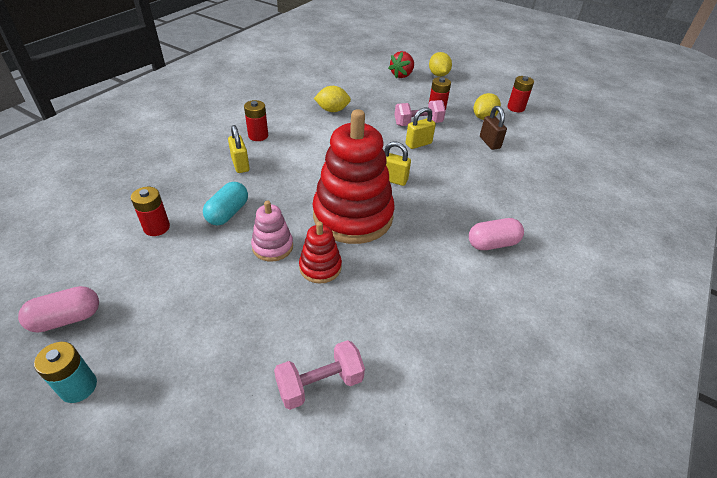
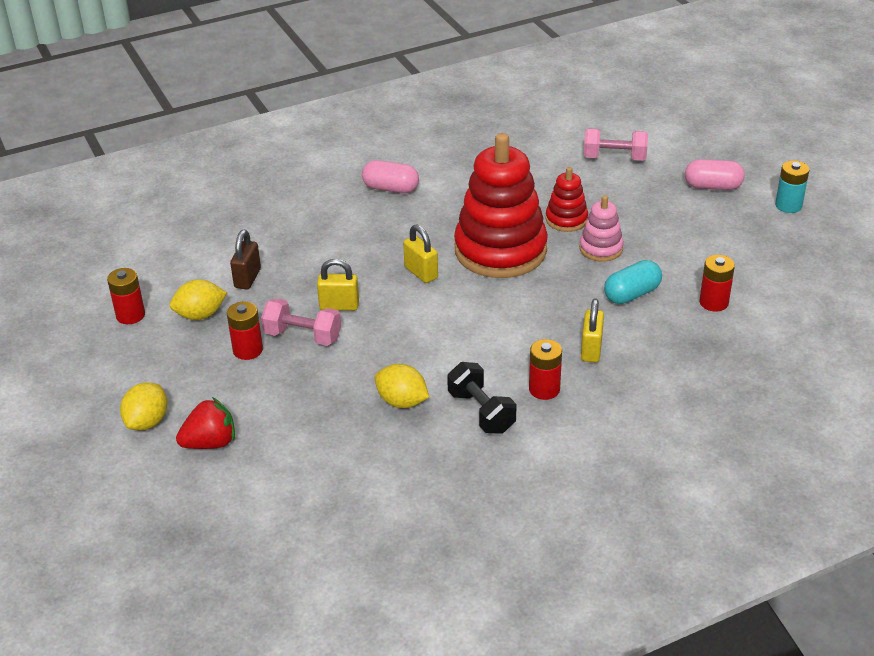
camera: 145 degrees left, 5 degrees down
pink capsule [18,286,99,333] -> pink capsule moved to [685,159,745,190]
none -> black dumbbell [447,362,517,434]

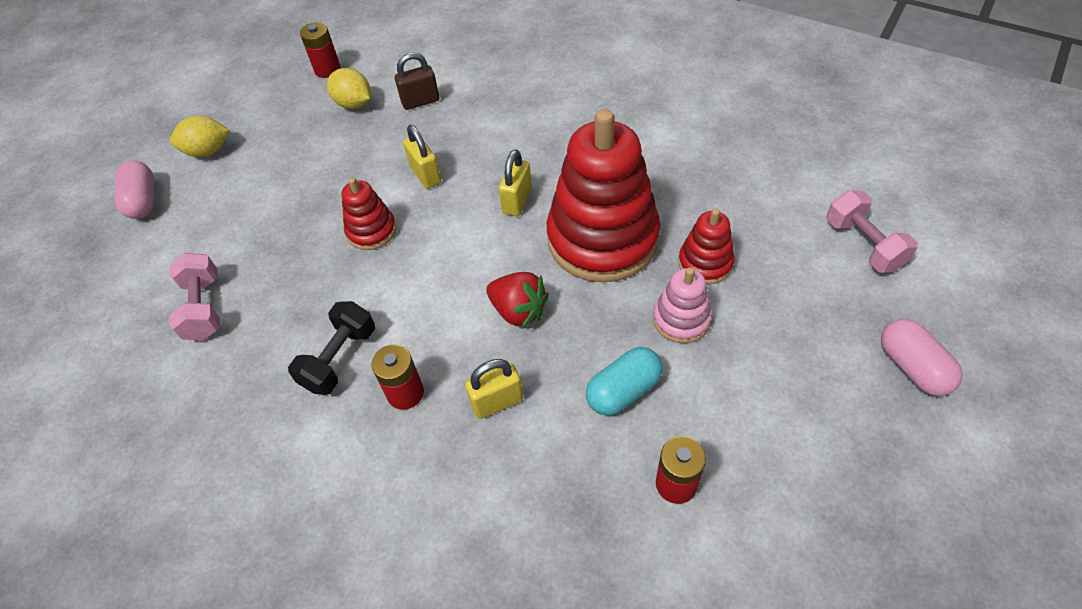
camera: 60 degrees right, 15 degrees up
red strawberry [176,397,235,449] -> red strawberry moved to [486,272,549,329]
red battery [227,301,263,360] -> none
pink dumbbell [261,298,341,346] -> pink dumbbell moved to [169,253,220,340]
pink capsule [362,160,419,193] -> pink capsule moved to [115,160,154,219]
yellow lemon [375,364,429,408] -> none
turquoise capsule [604,260,662,304] -> turquoise capsule turned 60 degrees counterclockwise [586,347,663,416]
turquoise battery [775,161,809,213] -> none
none -> red stacking toy [342,177,396,250]

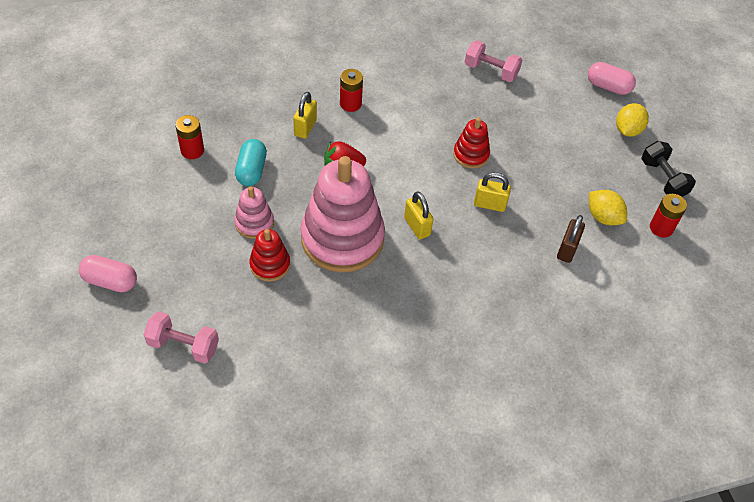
camera: 125 degrees right, 0 degrees up
black dumbbell [288,301,375,395] -> black dumbbell moved to [641,141,696,197]
yellow lemon [327,68,371,109] -> yellow lemon turned 60 degrees clockwise [589,190,627,225]
red stacking toy [547,109,660,282] -> pink stacking toy [301,156,385,273]

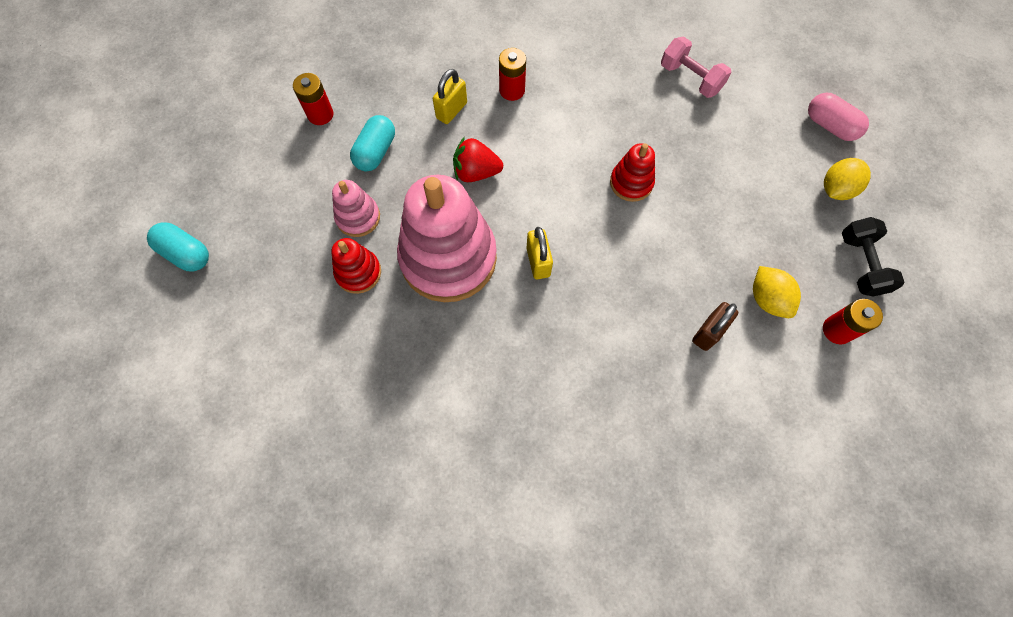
camera: 20 degrees right, 15 degrees up
pink capsule [79,255,137,292] -> turquoise capsule [147,222,209,271]
pink dumbbell [144,312,219,364] -> none
yellow padlock [474,172,511,212] -> none

